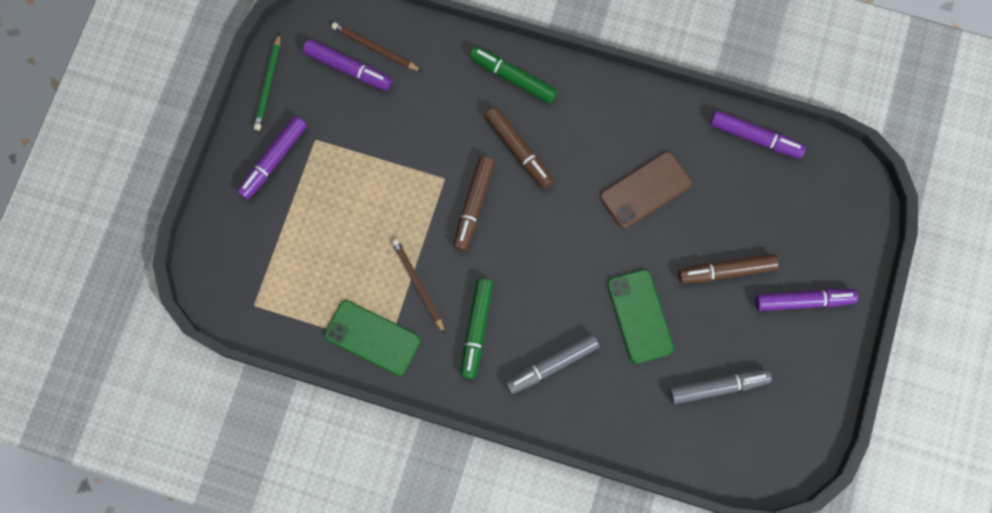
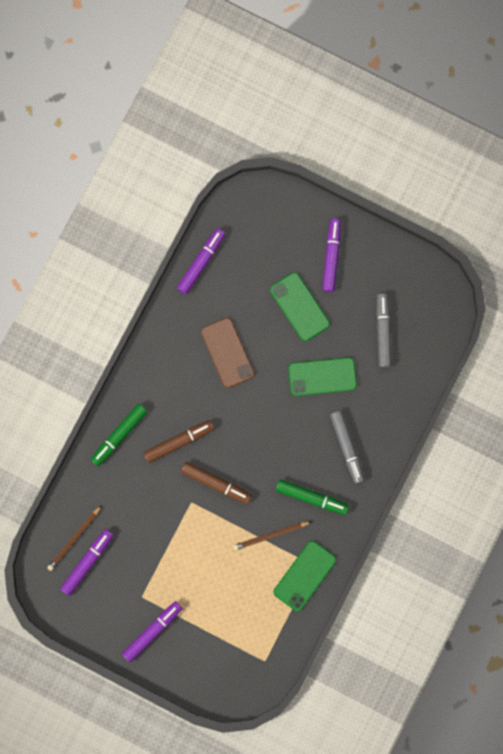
camera: 80 degrees left, 5 degrees up
purple marker [237,116,307,200] -> purple marker turned 90 degrees counterclockwise [122,601,183,663]
green pencil [253,33,280,130] -> none
brown marker [678,254,779,284] -> green phone [270,272,330,341]

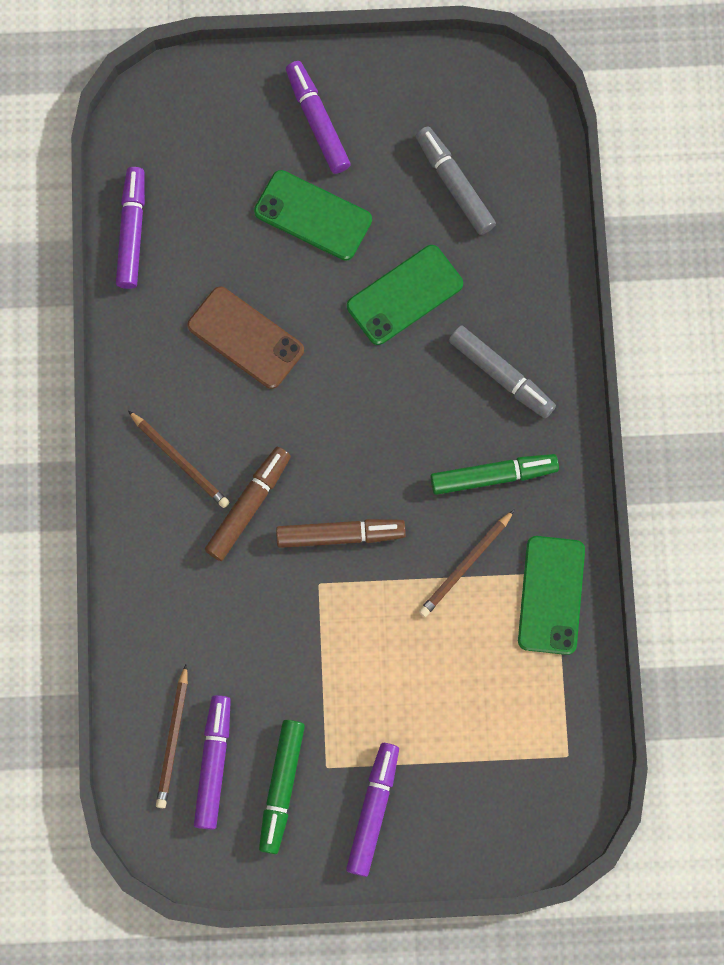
camera: 30 degrees left, 5 degrees down
green marker [91,404,148,466] -> green marker moved to [259,720,305,854]
none -> brown pencil [128,411,229,508]

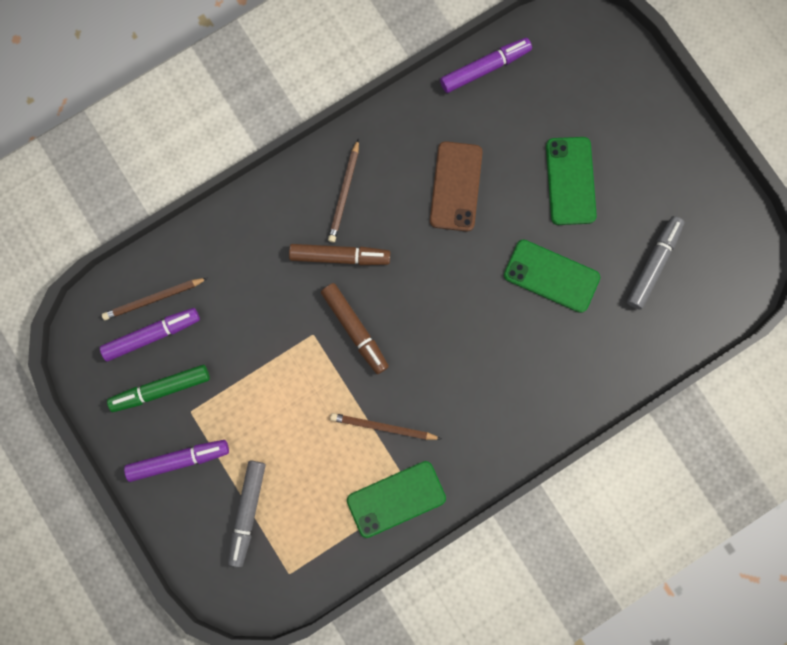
camera: 60 degrees right, 5 degrees up
purple marker [286,61,351,174] -> none
green marker [431,454,559,495] -> none
grey marker [449,325,556,418] -> grey marker moved to [228,460,266,567]

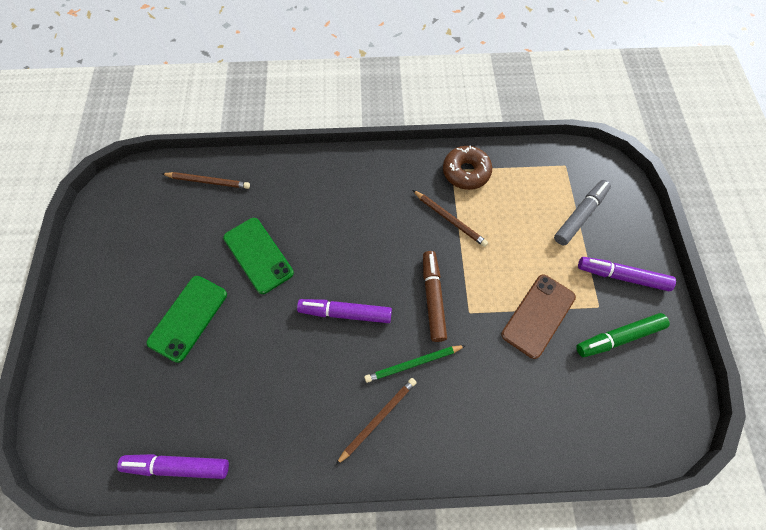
camera: 150 degrees left, 15 degrees down
purple marker [100,308,200,362] -> purple marker moved to [297,299,392,323]
brown pencil [102,278,208,320] -> brown pencil moved to [162,172,250,189]
green marker [107,365,210,412] -> green marker turned 150 degrees clockwise [576,313,670,357]
brown marker [289,244,390,265] -> green pencil [364,345,466,383]
green phone [347,461,446,538] -> brown donut [443,145,492,190]
brown phone [430,141,483,232] -> brown phone moved to [501,274,576,359]
grey marker [627,216,684,310] -> none

